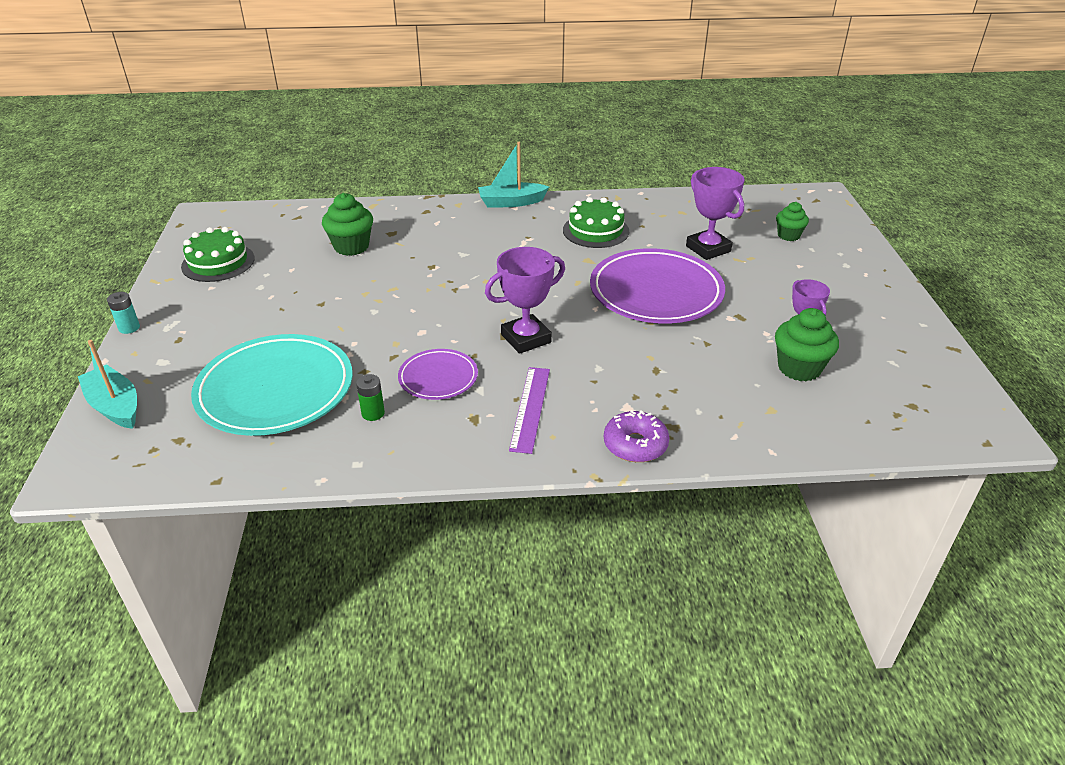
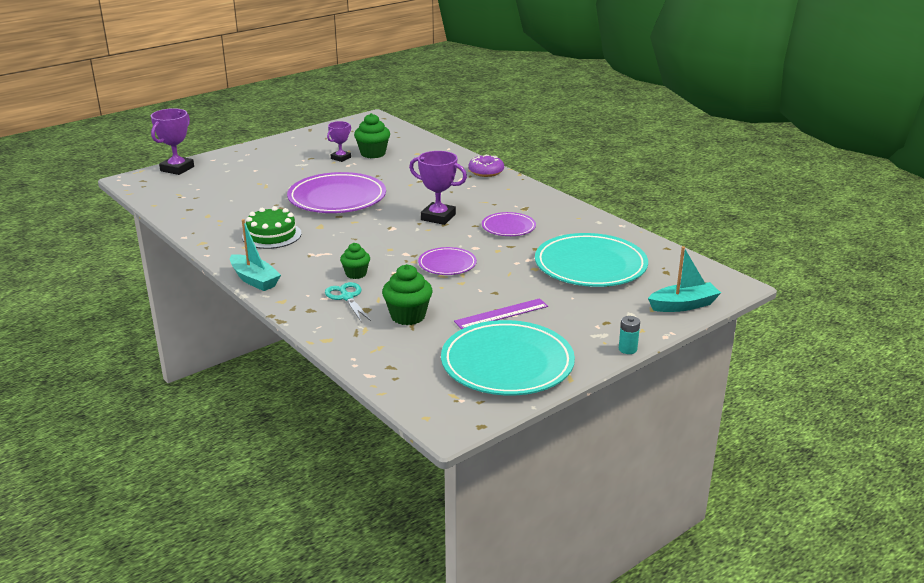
camera: 125 degrees left, 10 degrees down
turquoise boat [78,340,137,429] -> turquoise boat turned 120 degrees counterclockwise [648,246,721,312]
green cake [181,227,255,282] -> turquoise plate [441,320,575,395]
green battery [356,374,385,421] -> none
purple ruler [509,367,550,454] -> purple ruler moved to [454,298,548,329]
purple trophy [686,167,745,260] -> purple trophy moved to [151,108,194,175]
green cupcake [776,202,809,241] -> green cupcake moved to [340,243,370,279]
none -> turquoise scissors [325,282,371,321]
none -> purple plate [418,247,477,275]

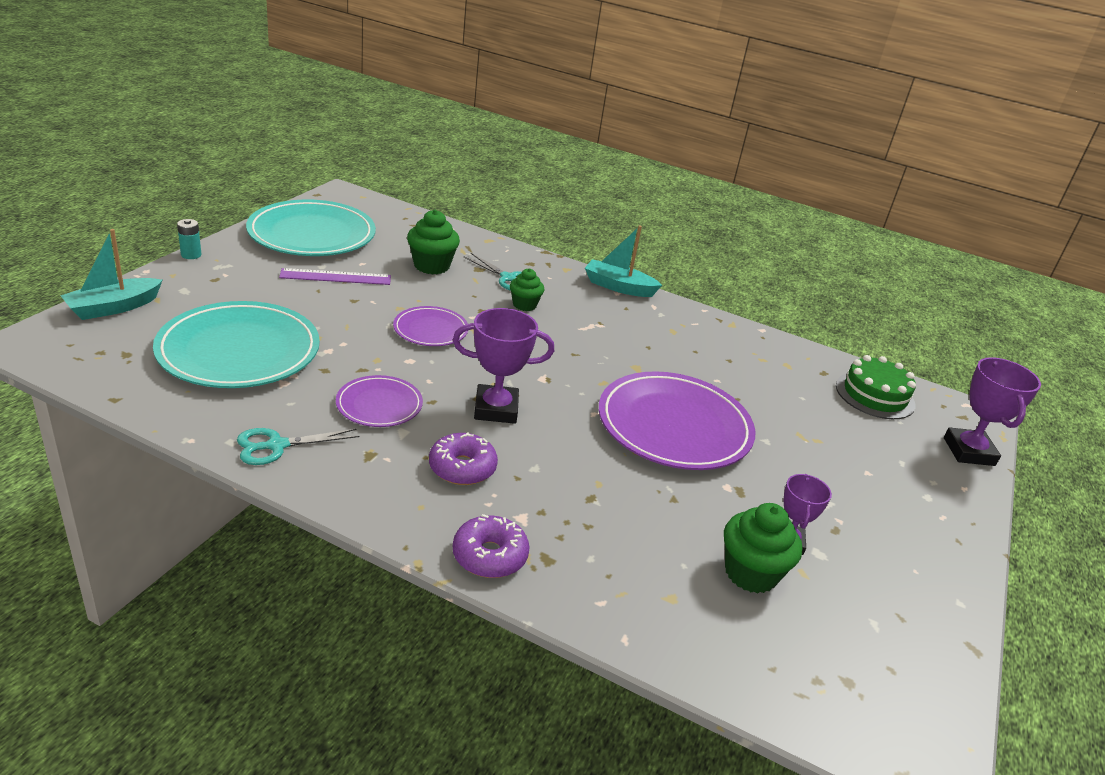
camera: 150 degrees right, 5 degrees up
green cake [242,206,302,249] -> green cake moved to [836,355,916,419]
purple ruler [454,298,548,329] -> purple ruler turned 45 degrees clockwise [279,268,391,285]
none -> turquoise scissors [237,428,359,465]
none -> purple donut [429,432,498,485]

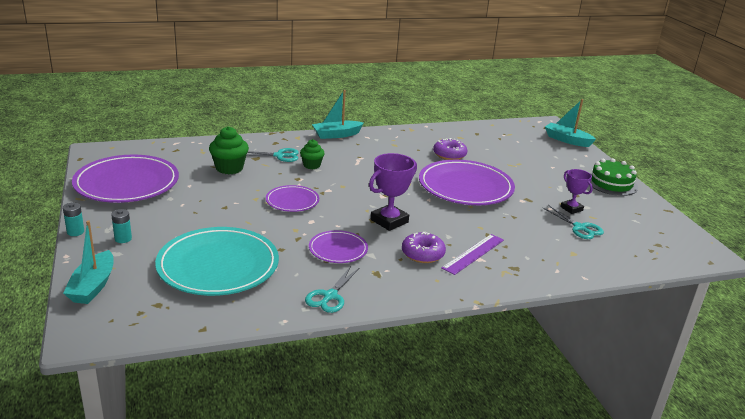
camera: 40 degrees left, 5 degrees down
turquoise plate [246,200,376,256] -> purple plate [72,155,179,203]
purple ruler [279,268,391,285] -> purple ruler moved to [441,234,504,275]
purple donut [453,514,529,578] -> purple donut moved to [433,138,468,160]
green cupcake [724,503,802,593] -> turquoise scissors [542,205,604,239]
green cake [836,355,916,419] -> green cake moved to [589,158,638,196]
purple trophy [944,357,1041,466] -> turquoise boat [545,99,596,147]
none -> turquoise battery [111,209,132,243]

